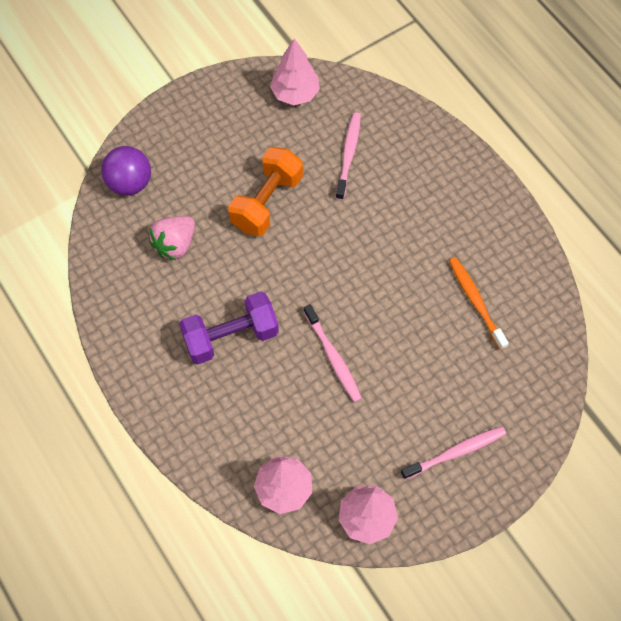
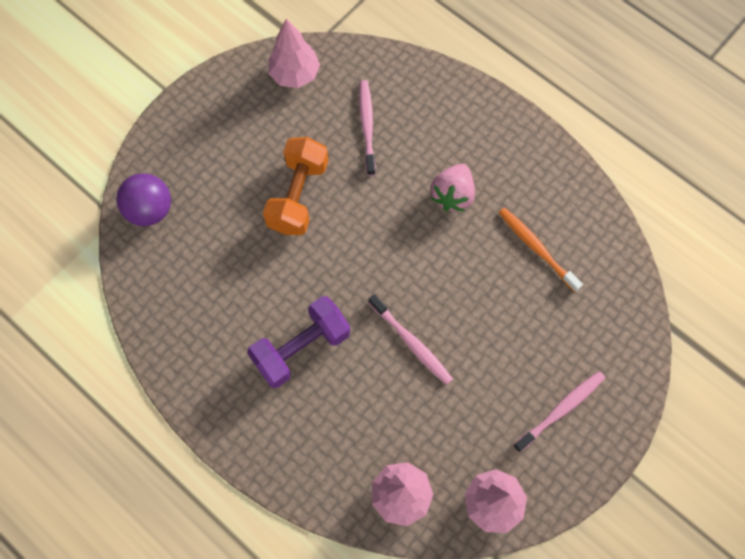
camera: 15 degrees left, 5 degrees up
pink strawberry [149,216,195,260] -> pink strawberry moved to [431,164,475,211]

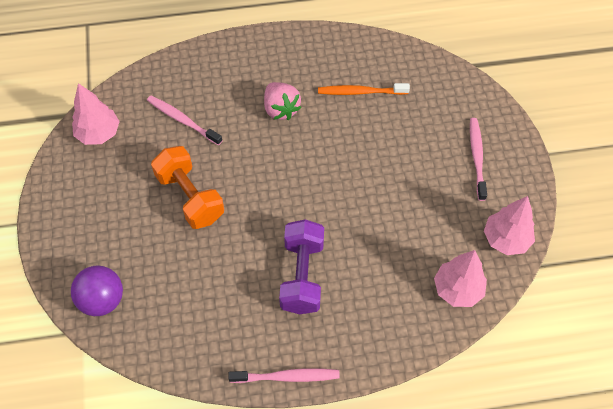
camera: 50 degrees left, 10 degrees down
pink toothbrush [368,294,453,385] -> pink toothbrush moved to [228,368,340,383]

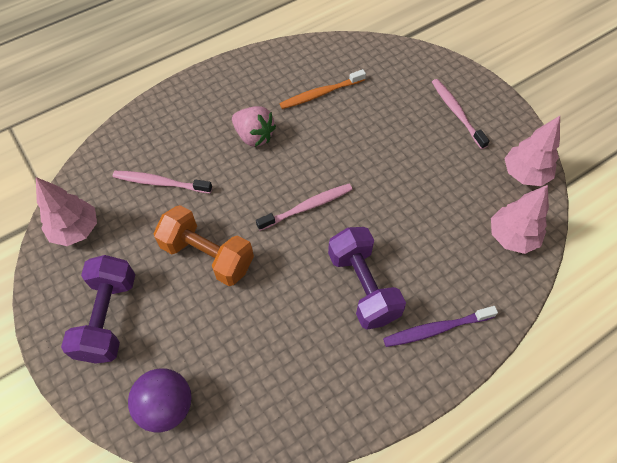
camera: 25 degrees left, 0 degrees up
pink toothbrush [228,368,340,383] -> pink toothbrush moved to [256,184,353,231]
none -> purple dumbbell [61,255,135,363]
none -> purple toothbrush [383,306,498,347]

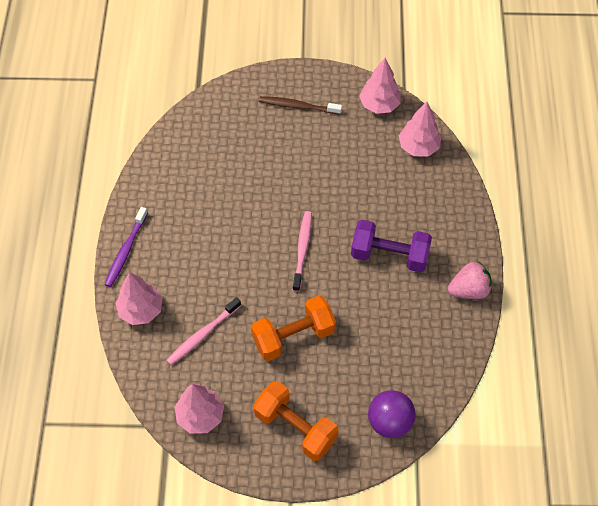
camera: 55 degrees left, 0 degrees up
purple dumbbell [61,255,135,363] -> orange dumbbell [253,381,339,461]
pink strawberry [232,106,276,147] -> pink strawberry moved to [448,261,492,299]
orange toothbrush [280,69,366,109] -> none
purple toothbrush [383,306,498,347] -> purple toothbrush moved to [105,207,148,287]
pink toothbrush [432,79,490,149] -> brown toothbrush [259,96,342,115]
none -> pink tree [115,272,162,325]

